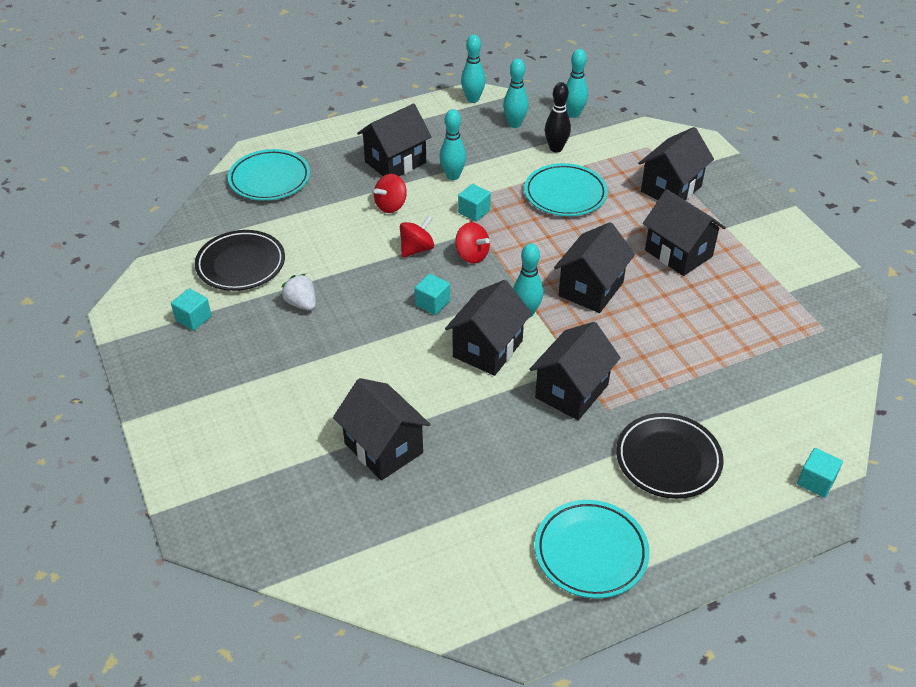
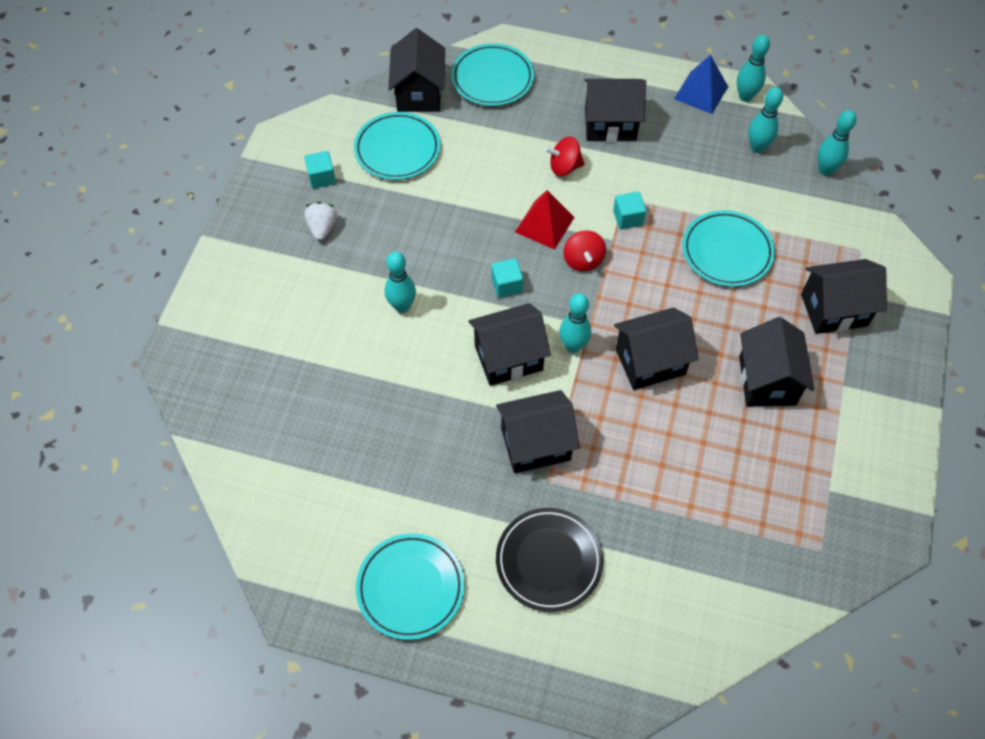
camera: 40 degrees right, 15 degrees up
black plate [195,230,285,291] -> turquoise plate [354,112,441,180]
white strawberry [281,274,316,311] -> white strawberry moved to [304,202,337,240]
black house [333,378,430,480] -> black house moved to [388,28,445,112]
red spinning top [400,215,434,257] -> red pyramid [515,190,575,250]
turquoise bowling pin [440,109,466,180] -> turquoise bowling pin moved to [385,252,416,313]
black bowling pin [545,82,571,153] -> none
turquoise cube [797,448,843,498] -> none
none -> blue pyramid [674,55,728,114]

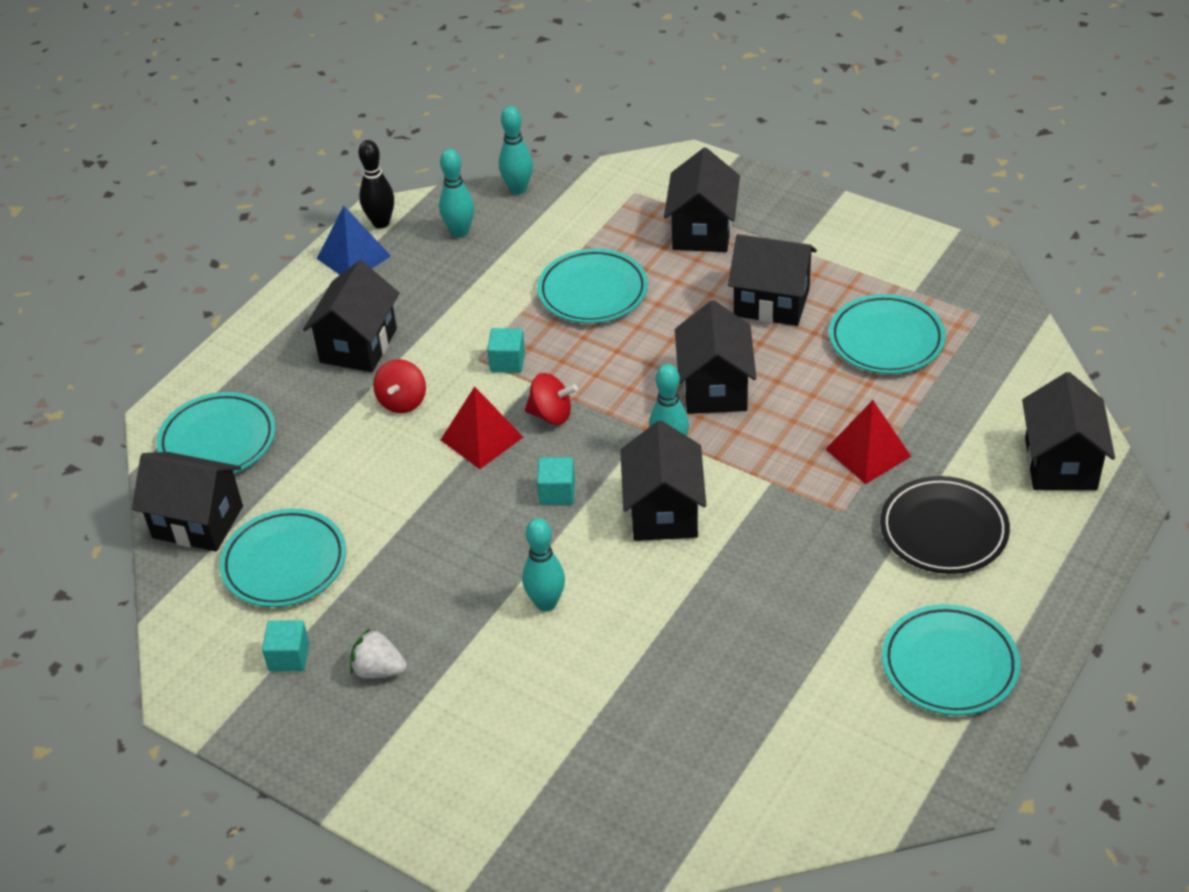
camera: 70 degrees left, 15 degrees down
black house [496,390,580,473] -> black house moved to [1022,372,1115,490]
turquoise bowling pin [737,35,770,102] -> black bowling pin [359,140,394,228]
none -> red pyramid [825,400,911,484]
none -> turquoise plate [829,294,946,374]

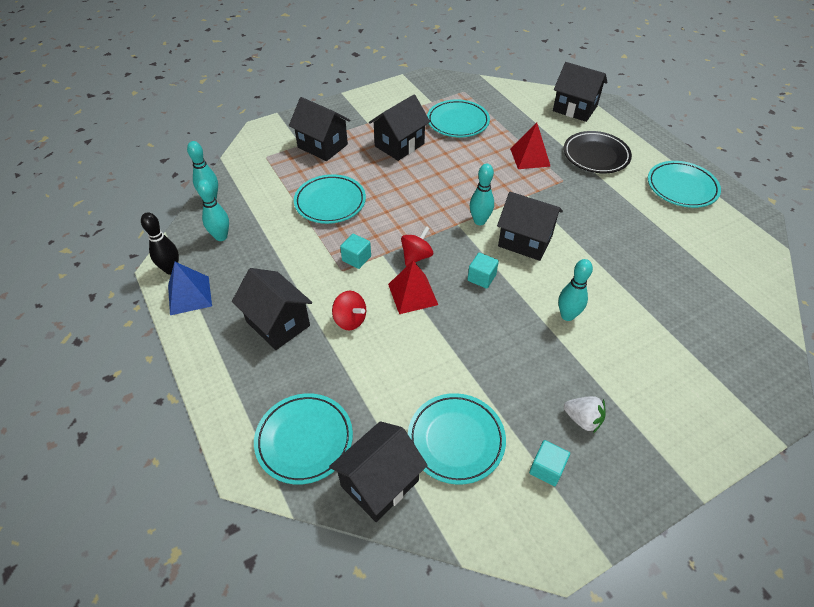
camera: 65 degrees left, 5 degrees up
white strawberry [350,628,407,679] -> white strawberry turned 105 degrees counterclockwise [564,396,605,433]
black house [675,300,756,414] -> none

